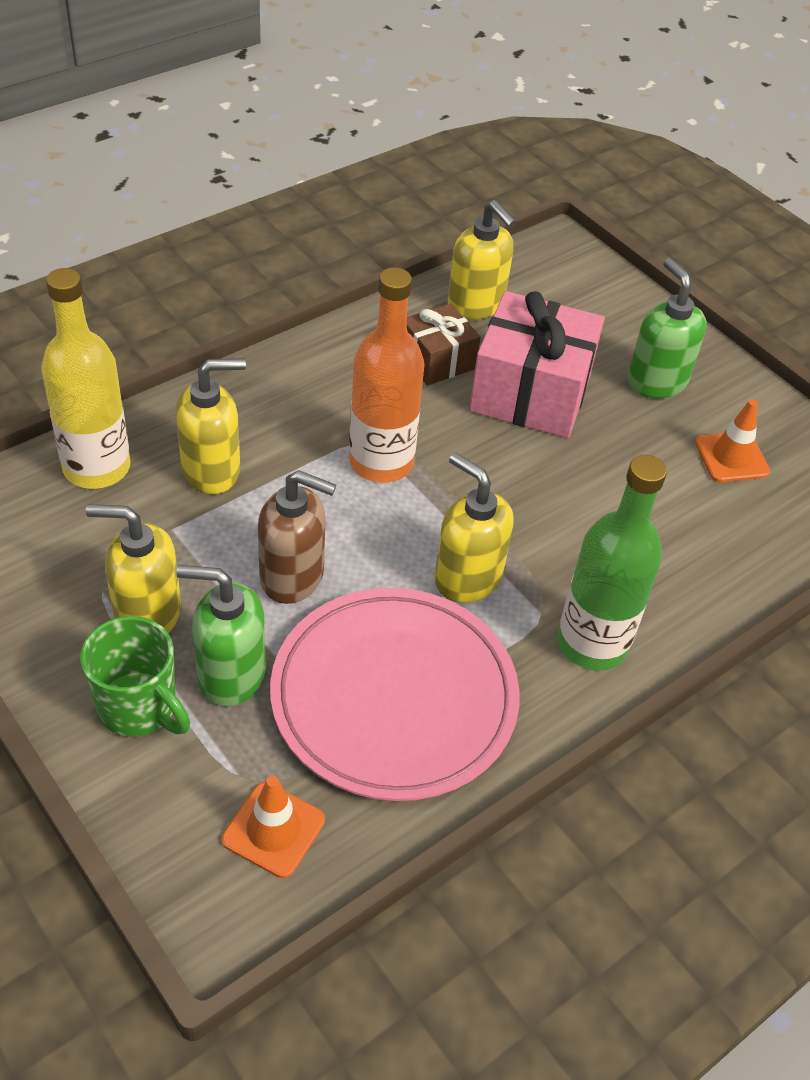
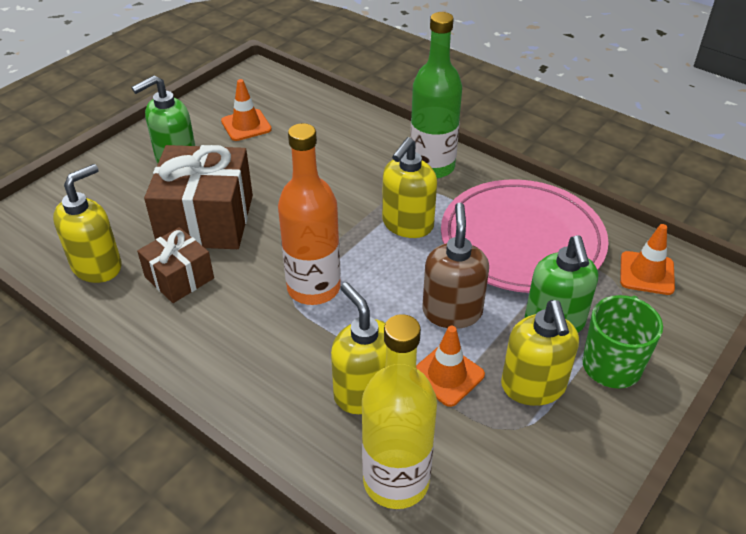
camera: 100 degrees left, 5 degrees down
pink gift [469,291,605,438] -> brown gift [144,145,253,249]
none -> orange traffic cone [416,326,485,407]

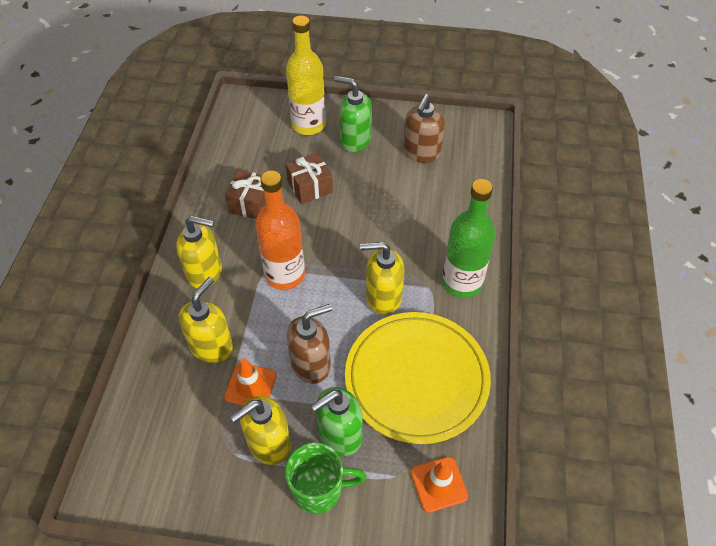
camera: 60 degrees right, 10 degrees up
yellow soap dispenser [53,164,122,283] -> yellow soap dispenser moved to [176,216,222,288]
brown gift [144,145,253,249] -> brown gift [286,153,333,204], size x0.57
orange traffic cone [221,79,272,141] -> brown soap dispenser [403,94,445,163]
yellow bottle [362,314,437,509] -> yellow bottle moved to [286,16,326,135]
pink plate [441,179,609,293] -> yellow plate [345,312,491,444]

